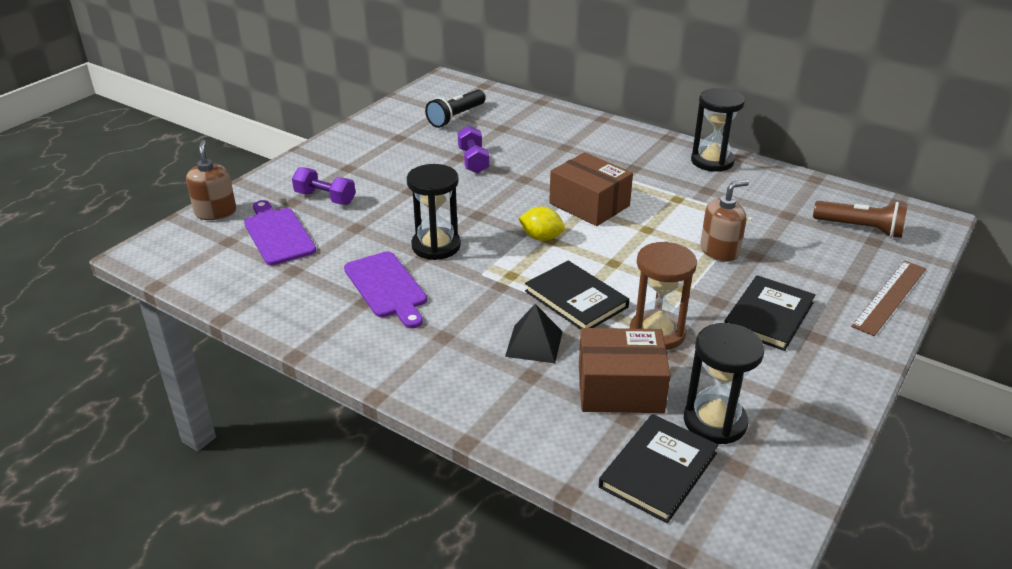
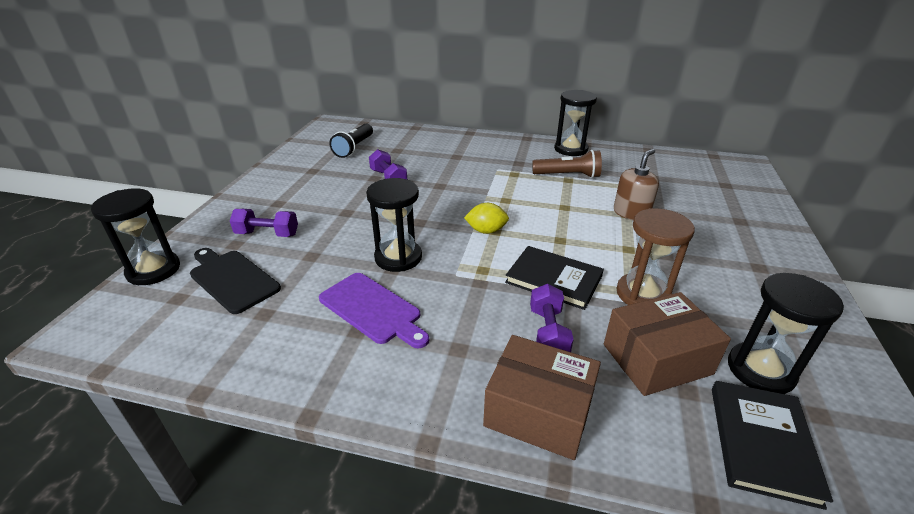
camera: 20 degrees left, 0 degrees up
brown soap dispenser [186,140,236,220] -> black hourglass [91,188,180,285]
purple cutting board [244,200,316,265] -> black cutting board [190,248,281,314]
black pyramid [505,304,563,363] -> purple dumbbell [530,284,574,352]
brown box [549,152,633,226] -> brown box moved to [483,335,601,460]
black book [724,275,815,351] -> none
brown flashlight [813,201,908,238] -> brown flashlight moved to [532,150,602,178]
brown ruler [851,261,926,336] -> none

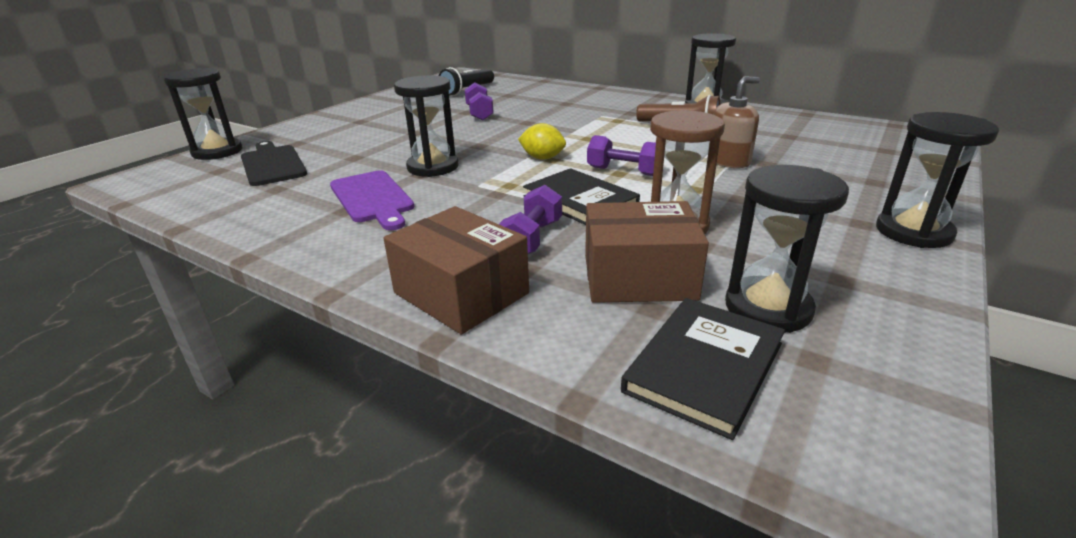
camera: 20 degrees right, 5 degrees down
purple dumbbell [230,209,298,237] -> purple dumbbell moved to [587,135,656,176]
none -> black hourglass [876,112,999,248]

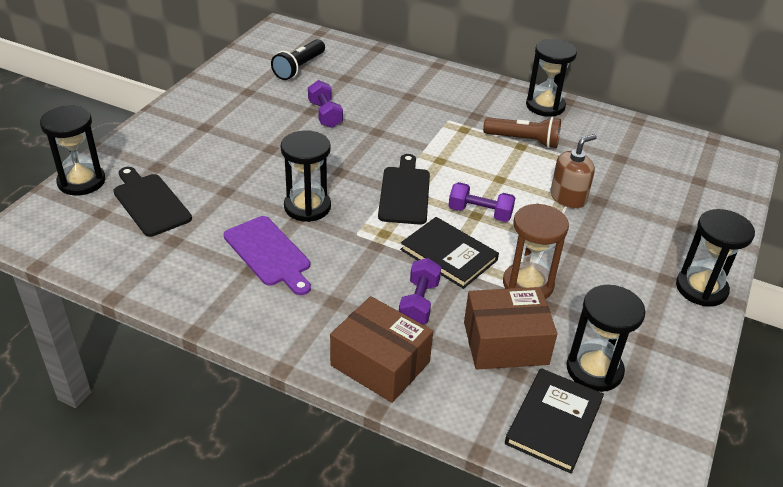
camera: 10 degrees left, 10 degrees up
yellow lemon [518,123,566,160] -> black cutting board [378,154,430,225]

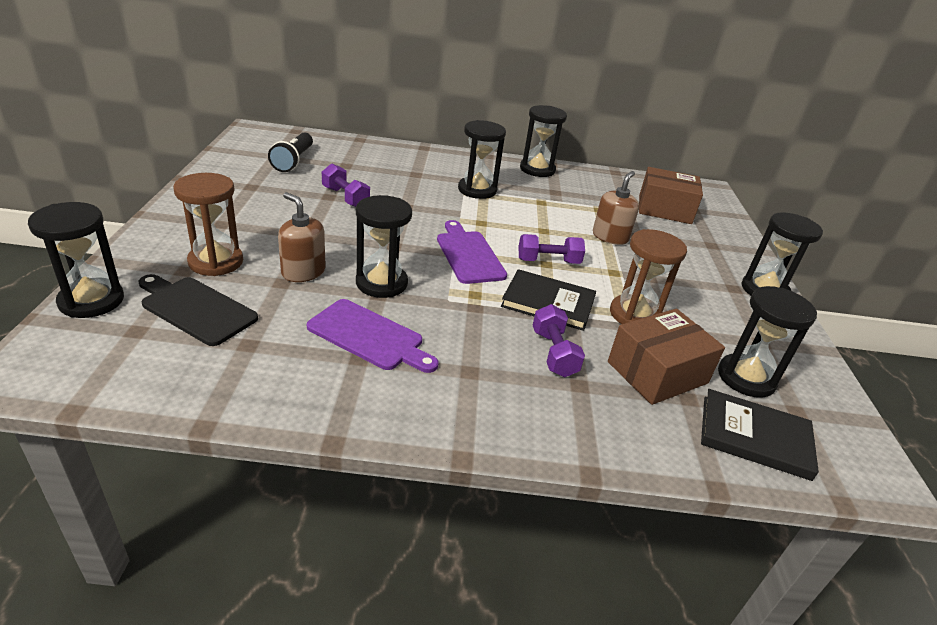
camera: 25 degrees left, 5 degrees down
brown box [330,296,433,403] -> brown box moved to [639,167,703,224]
black cutting board [378,154,430,225] -> purple cutting board [437,220,507,284]
brown flashlight [483,117,561,148] -> none
black book [505,368,604,474] -> black book turned 75 degrees counterclockwise [701,389,819,481]
none -> brown hourglass [173,173,243,276]
none -> brown soap dispenser [278,192,326,282]
none -> black hourglass [458,120,506,199]

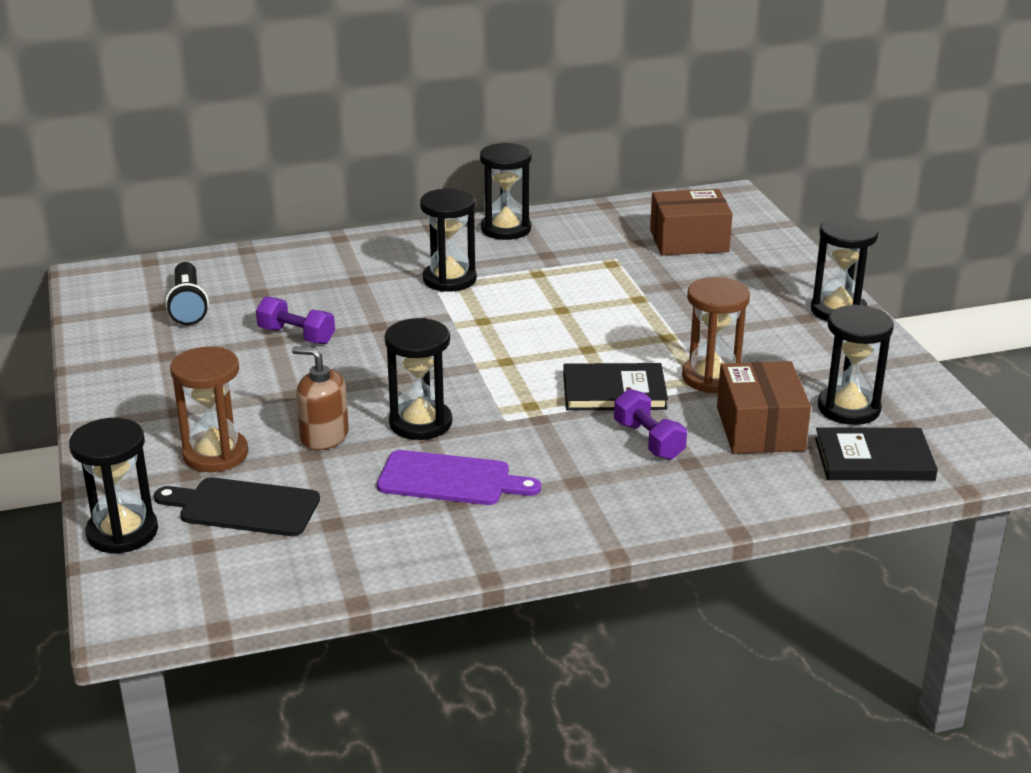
camera: 15 degrees left, 5 degrees down
purple cutting board [437,220,507,284] -> none
purple dumbbell [518,234,585,264] -> none
brown soap dispenser [593,171,639,245] -> none
brown box [608,309,725,405] -> brown box turned 45 degrees counterclockwise [717,361,811,454]

